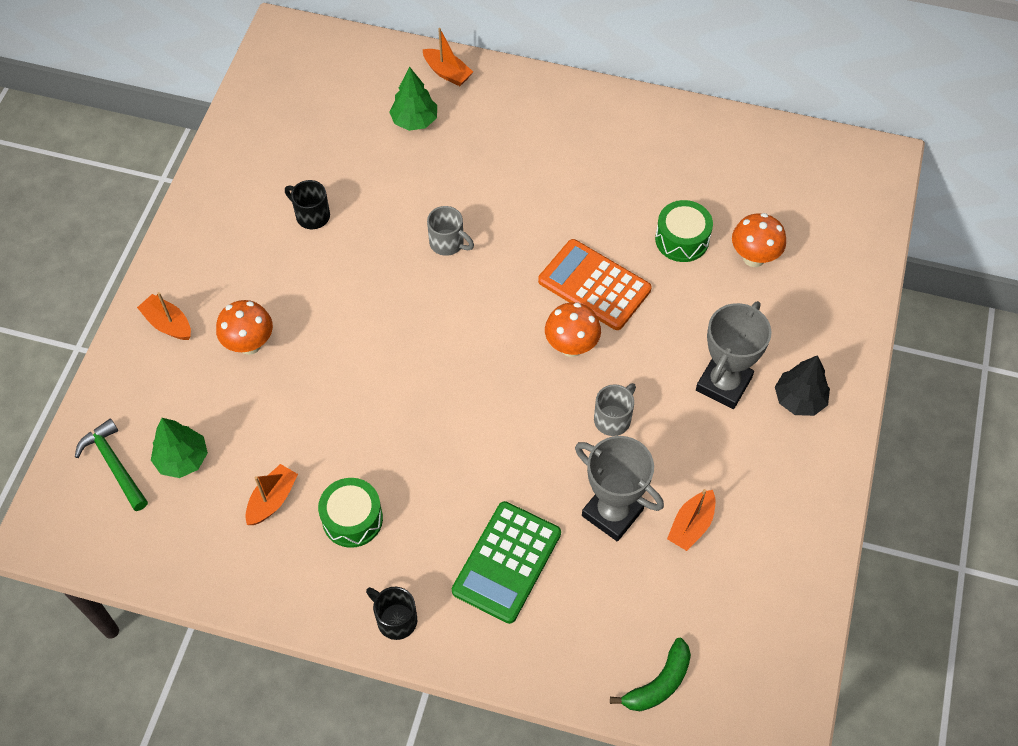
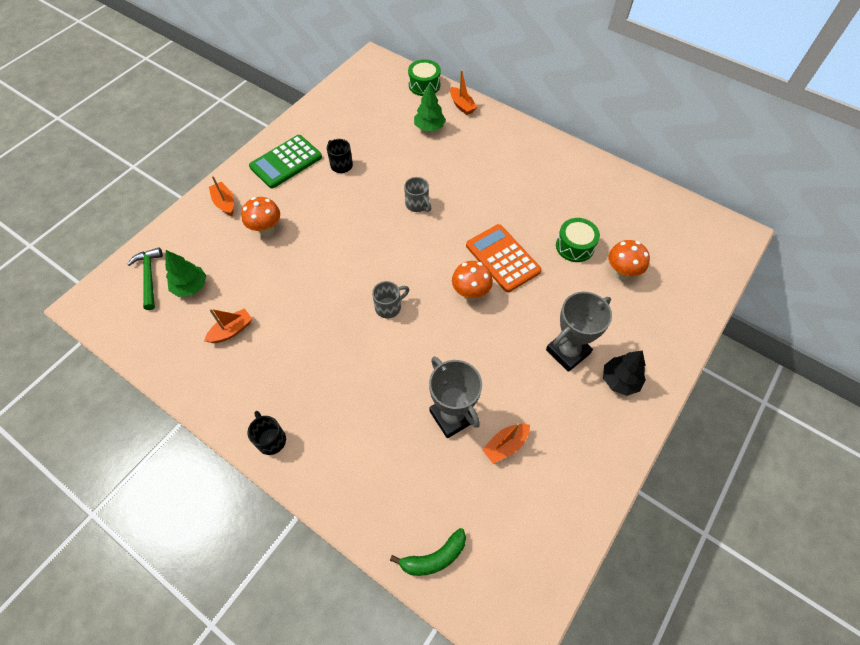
camera: 20 degrees right, 0 degrees up
green drum [318,478,383,548] -> green drum moved to [408,59,441,96]
green calculator [452,501,561,624] -> green calculator moved to [249,135,322,188]
grey mug [594,383,636,436] -> grey mug moved to [372,281,409,318]

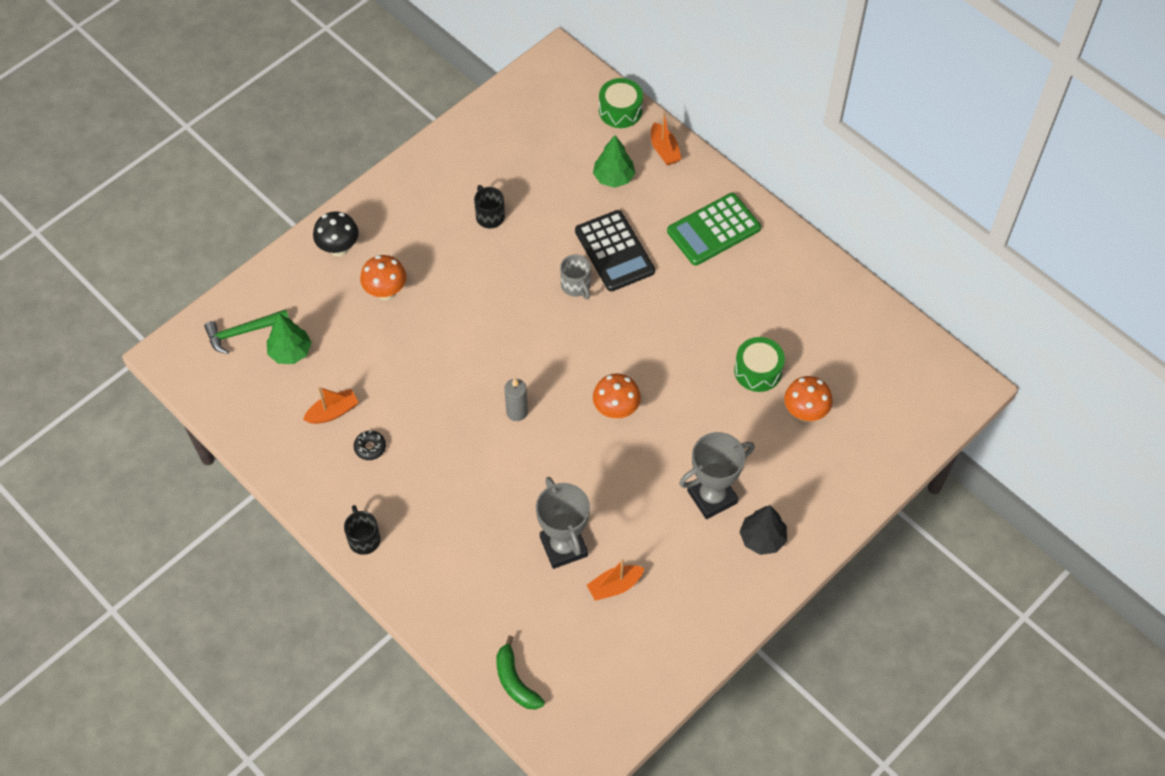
camera: 10 degrees right, 0 degrees up
green hammer [128,248,163,310] -> green hammer turned 105 degrees counterclockwise [204,309,289,354]
orange boat [209,176,234,216] -> black mushroom [313,211,359,257]
green calculator [249,135,322,188] -> green calculator moved to [667,193,761,266]
grey mug [372,281,409,318] -> grey candle [504,378,528,421]
green banana [390,528,466,576] -> green banana turned 75 degrees clockwise [496,635,545,710]
orange calculator [466,224,542,292] -> none
none -> black donut [354,430,386,460]
none -> black calculator [575,210,655,291]

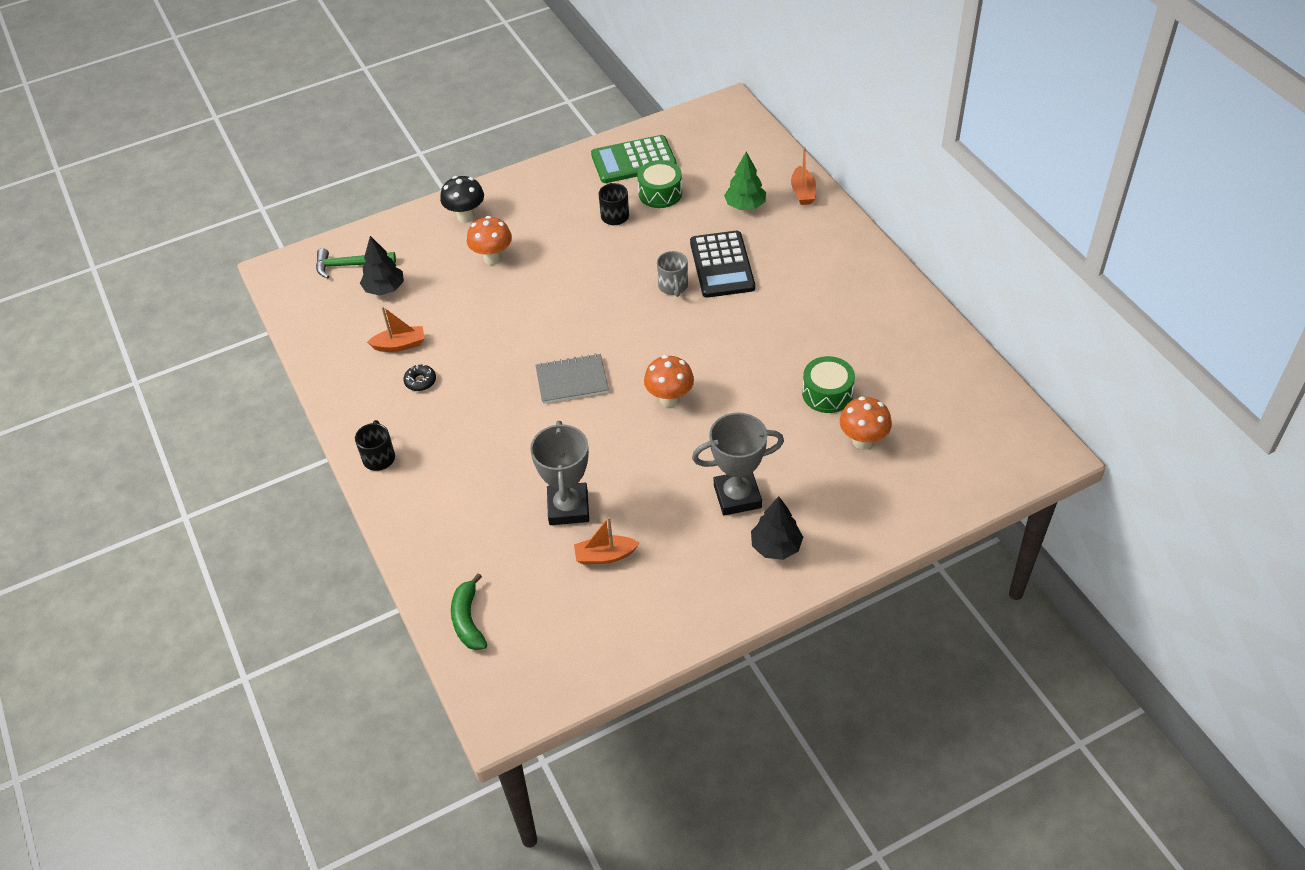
camera: 20 degrees right, 10 degrees down
green tree [267,314,312,364] -> black tree [360,236,404,296]
grey candle [504,378,528,421] -> grey notebook [535,353,609,404]
green drum [599,78,643,128] -> green drum moved to [637,160,682,208]
green calculator [667,193,761,266] -> green calculator moved to [591,135,677,183]

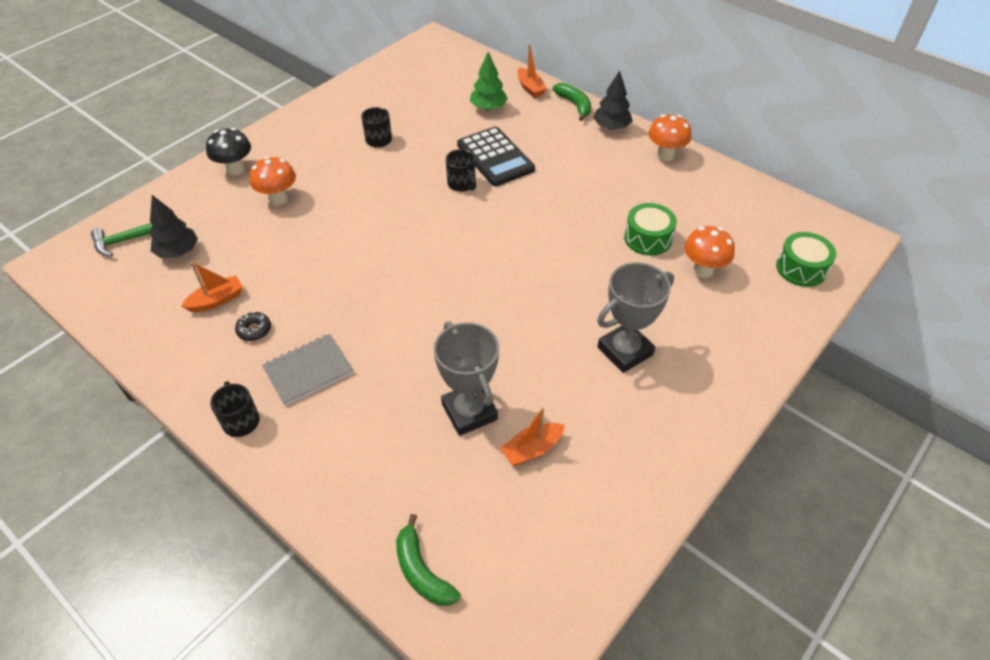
camera: 25 degrees left, 0 degrees up
grey notebook [535,353,609,404] -> grey notebook moved to [262,334,354,406]
green calculator [591,135,677,183] -> none
green drum [637,160,682,208] -> green drum moved to [776,232,836,287]
orange mushroom [644,355,694,407] -> orange mushroom moved to [648,114,691,161]
grey mug [657,251,688,297] -> black mug [446,149,476,192]
black tree [751,496,803,560] -> black tree moved to [593,71,633,130]
none -> green banana [552,83,591,121]

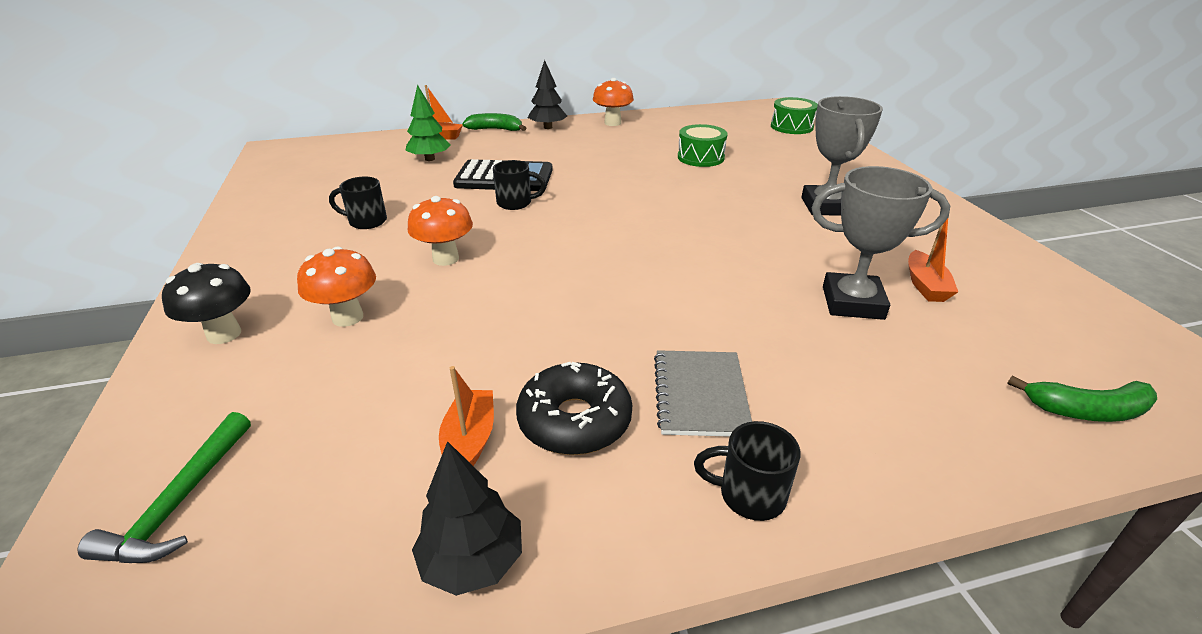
camera: 55 degrees left, 15 degrees down
black tree [150,195,198,258] -> black tree moved to [412,441,522,596]
black donut [235,312,271,341] -> black donut [516,362,632,455], size x1.94
orange mushroom [684,226,735,278] -> orange mushroom moved to [408,196,473,266]

